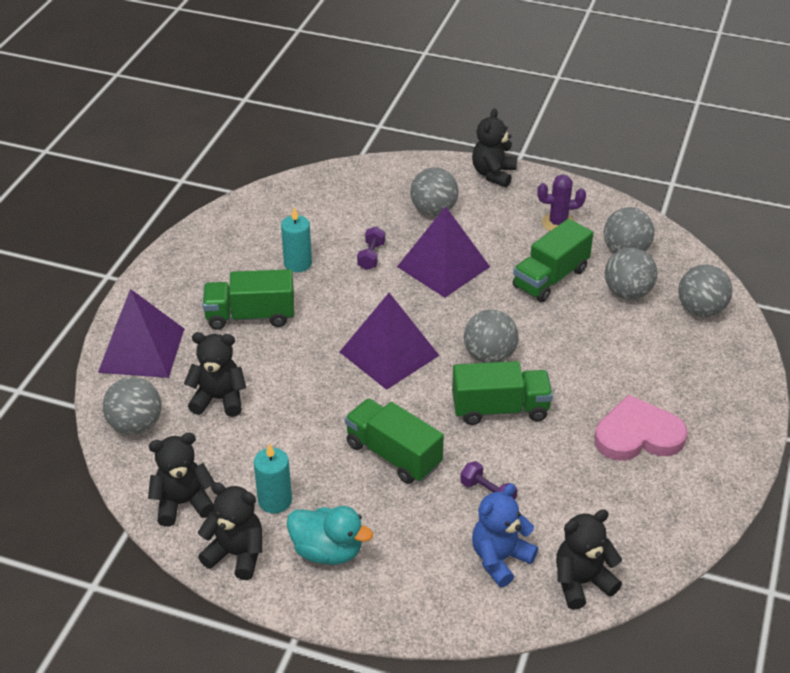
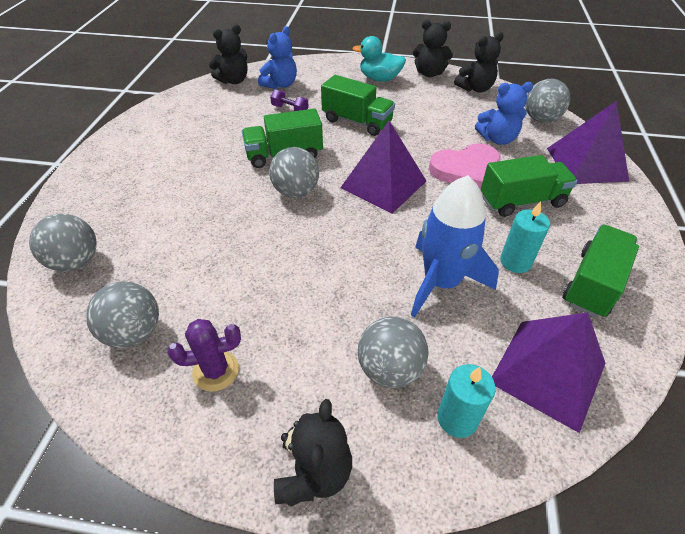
camera: 170 degrees right, 5 degrees up
black teddy bear [184,332,246,417] -> blue teddy bear [475,82,533,145]
turquoise candle [254,443,292,514] -> turquoise candle moved to [437,364,496,438]
purple dumbbell [357,227,385,270] -> blue rocket [411,175,499,317]
purple pyramid [397,206,490,298] -> purple pyramid moved to [492,312,605,433]
green truck [513,219,593,302] -> green truck moved to [562,225,639,318]
pink heart [594,395,688,461] -> pink heart moved to [429,144,501,190]
grey ball [605,248,657,300] -> none

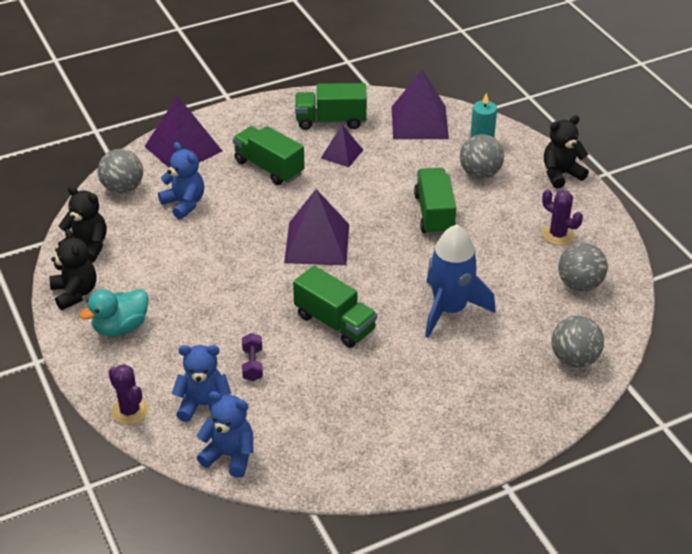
camera: 125 degrees left, 5 degrees down
black teddy bear [209,24,247,84] -> blue teddy bear [196,391,253,478]
grey ball [269,147,319,198] -> none
green truck [321,75,395,136] -> green truck moved to [414,168,456,235]
turquoise duck [352,36,406,82] -> turquoise duck turned 75 degrees clockwise [79,289,148,336]
blue rocket [411,175,499,317] -> blue rocket moved to [425,224,496,338]
pink heart [429,144,501,190] -> none
turquoise candle [500,201,550,273] -> purple pyramid [321,125,363,167]
none -> purple cactus [108,364,148,425]

